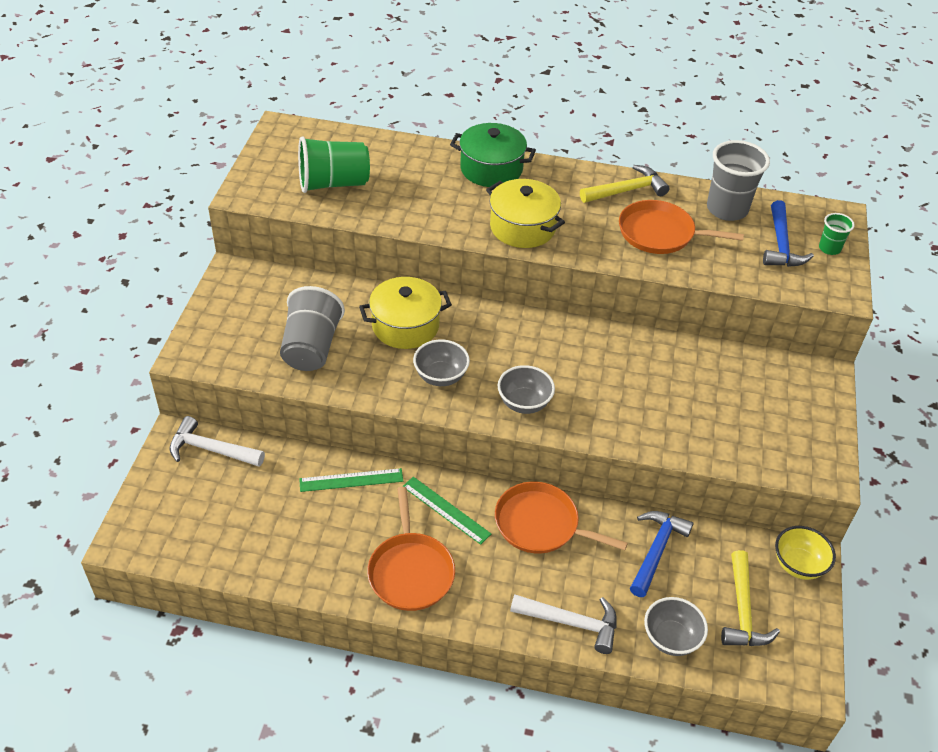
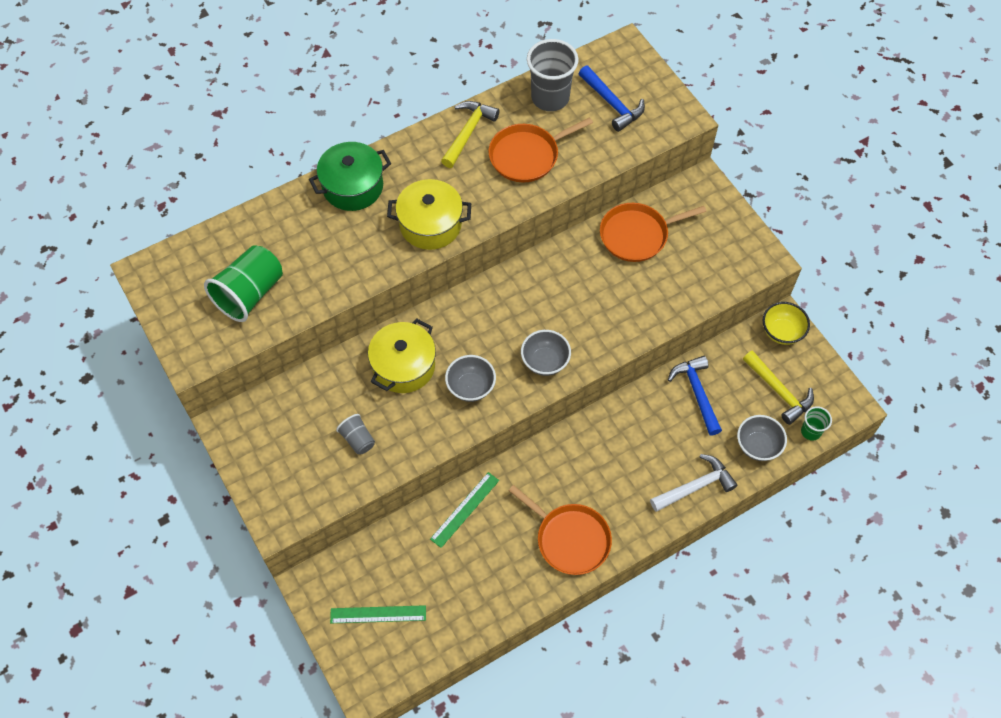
camera: 40 degrees left, 15 degrees up
white hammer [169,416,265,467] -> none
grey cup [280,286,345,371] -> grey cup [336,414,375,455], size x0.52
green ruler [402,477,491,545] -> green ruler moved to [330,605,426,623]
orange pan [495,482,628,553] -> orange pan moved to [600,203,706,262]
green cup [819,213,855,255] -> green cup moved to [801,406,832,441]

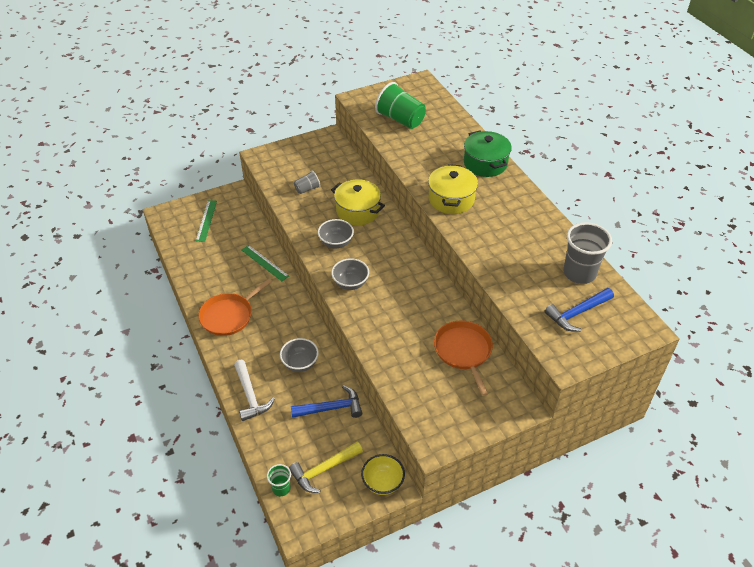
camera: 95 degrees right, 15 degrees down
yellow hammer [441,101,500,168] -> none
orange pan [488,117,593,182] -> none
grey bowl [737,415,787,461] -> grey bowl moved to [280,338,319,372]

